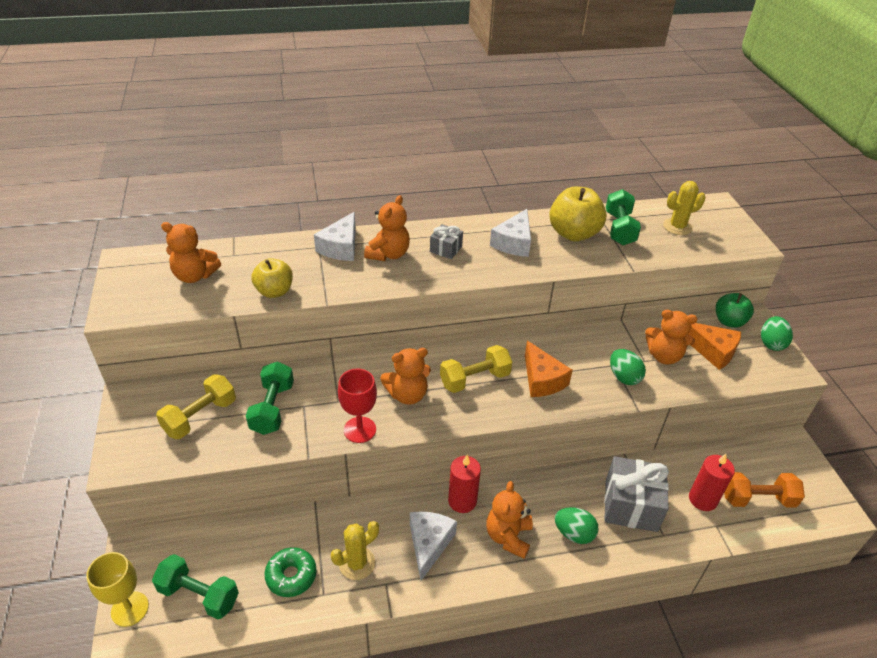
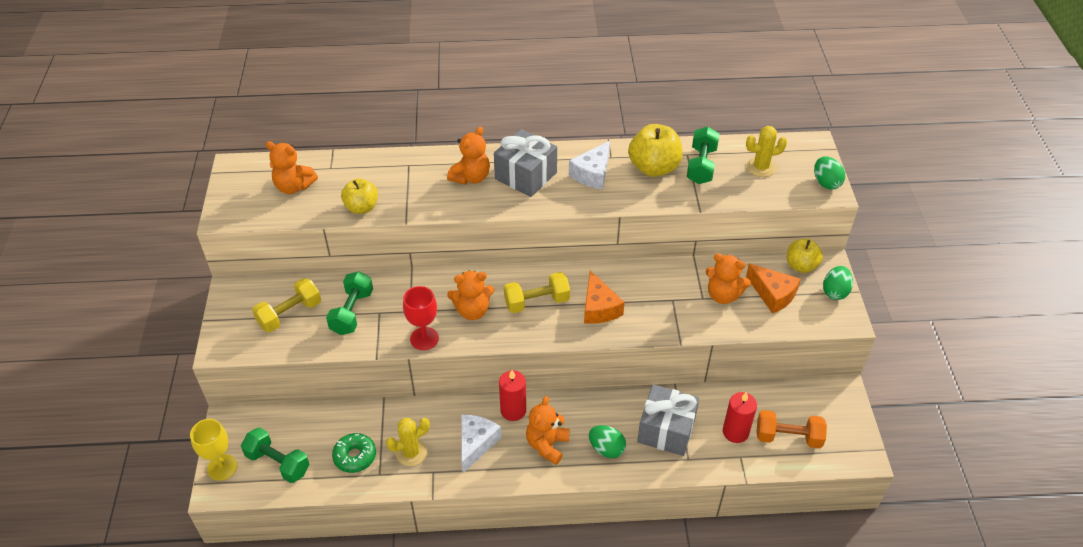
camera: 10 degrees right, 5 degrees up
white cheese [314,212,356,261] -> none
grey gift [430,224,463,259] -> grey gift [494,129,557,197], size x1.94
green egg [610,349,646,385] -> green egg moved to [814,156,845,189]
green apple [716,293,754,328] -> yellow apple [787,239,823,273]

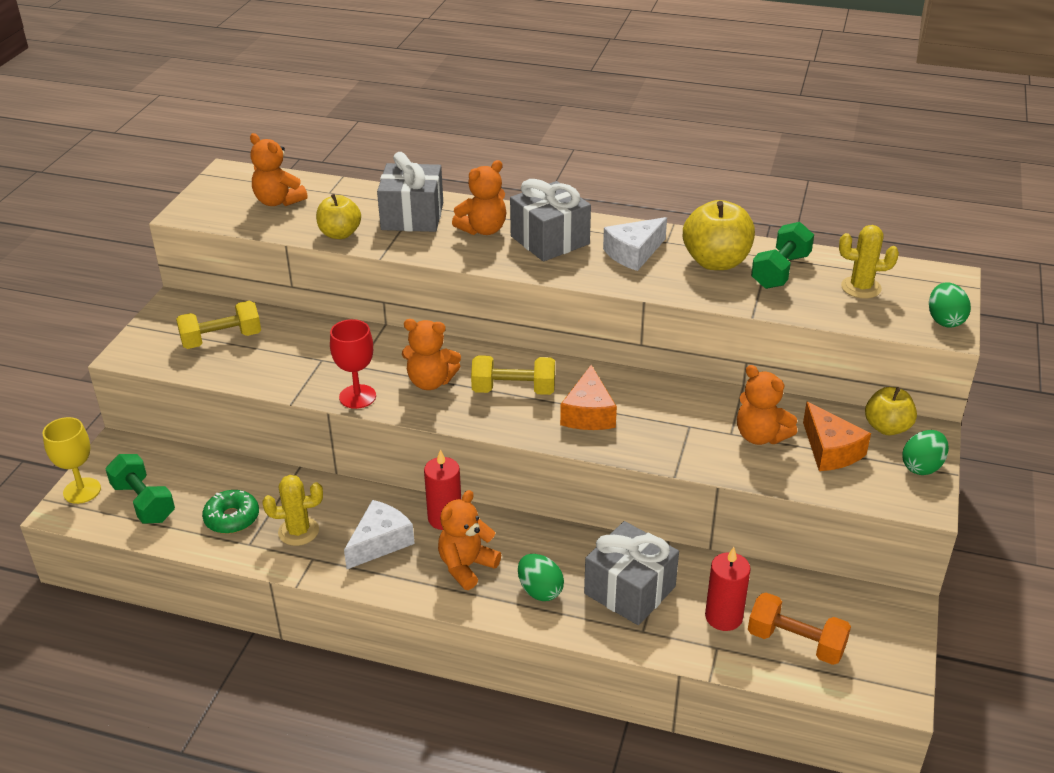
camera: 20 degrees right, 10 degrees down
green dumbbell [326,271,373,335] -> none
none -> grey gift [377,152,443,232]

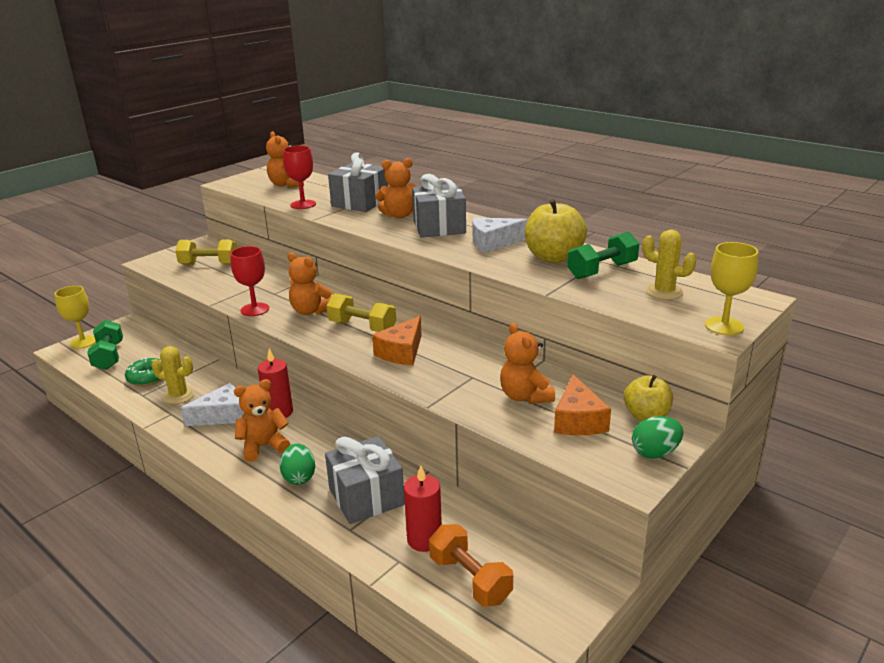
camera: 25 degrees right, 10 degrees down
yellow apple [316,194,361,239] -> red goblet [283,146,316,209]
green egg [929,282,971,328] -> yellow goblet [705,242,758,335]

